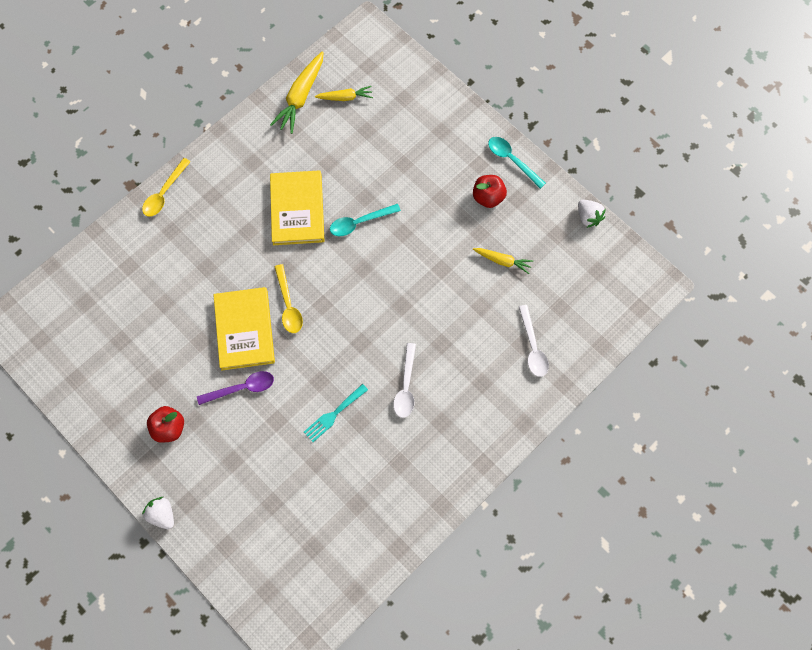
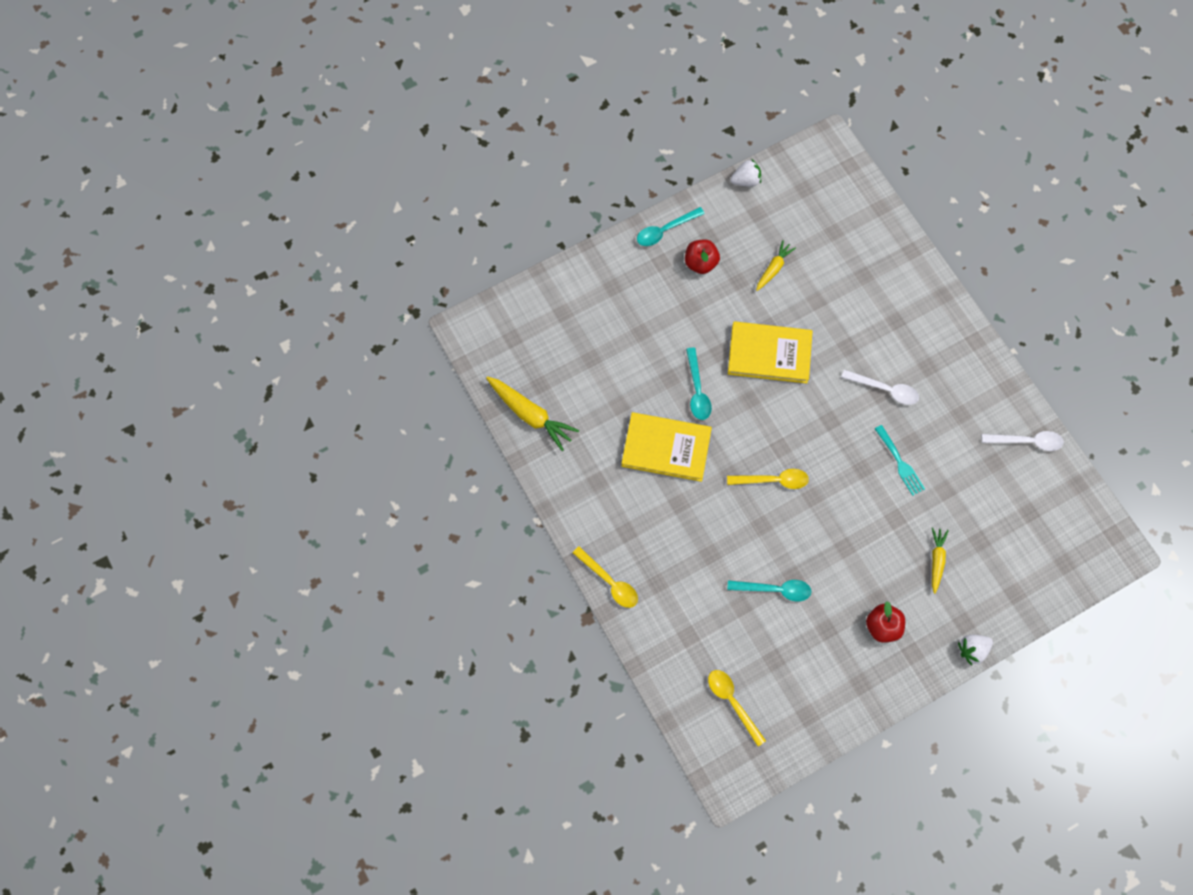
camera: 75 degrees left, 0 degrees up
purple spoon [197,371,274,405] -> none
yellow book [213,287,275,370] -> yellow book moved to [728,321,813,383]
yellow carrot [315,86,373,101] -> yellow carrot moved to [932,528,949,594]
white spoon [519,305,549,377] -> white spoon moved to [982,431,1064,451]
none -> yellow spoon [708,670,766,746]
none -> turquoise spoon [727,580,811,601]

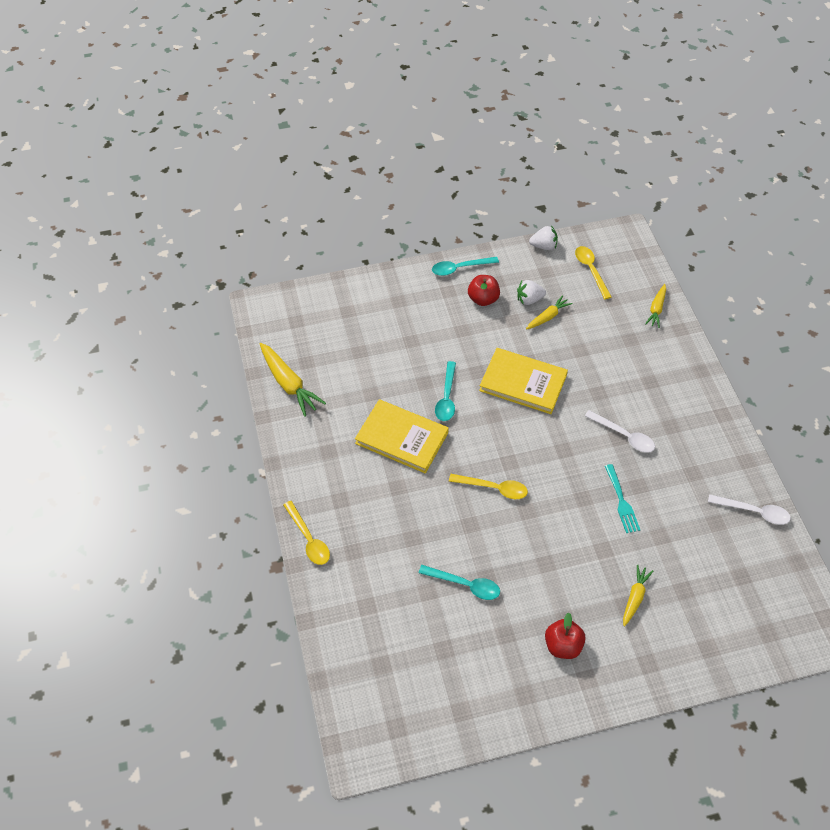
camera: 15 degrees right, 15 degrees down
yellow spoon [708,670,766,746] -> yellow spoon moved to [575,246,612,299]
white strawberry [958,635,993,666] -> white strawberry moved to [517,280,546,305]
none -> yellow carrot [645,284,666,328]

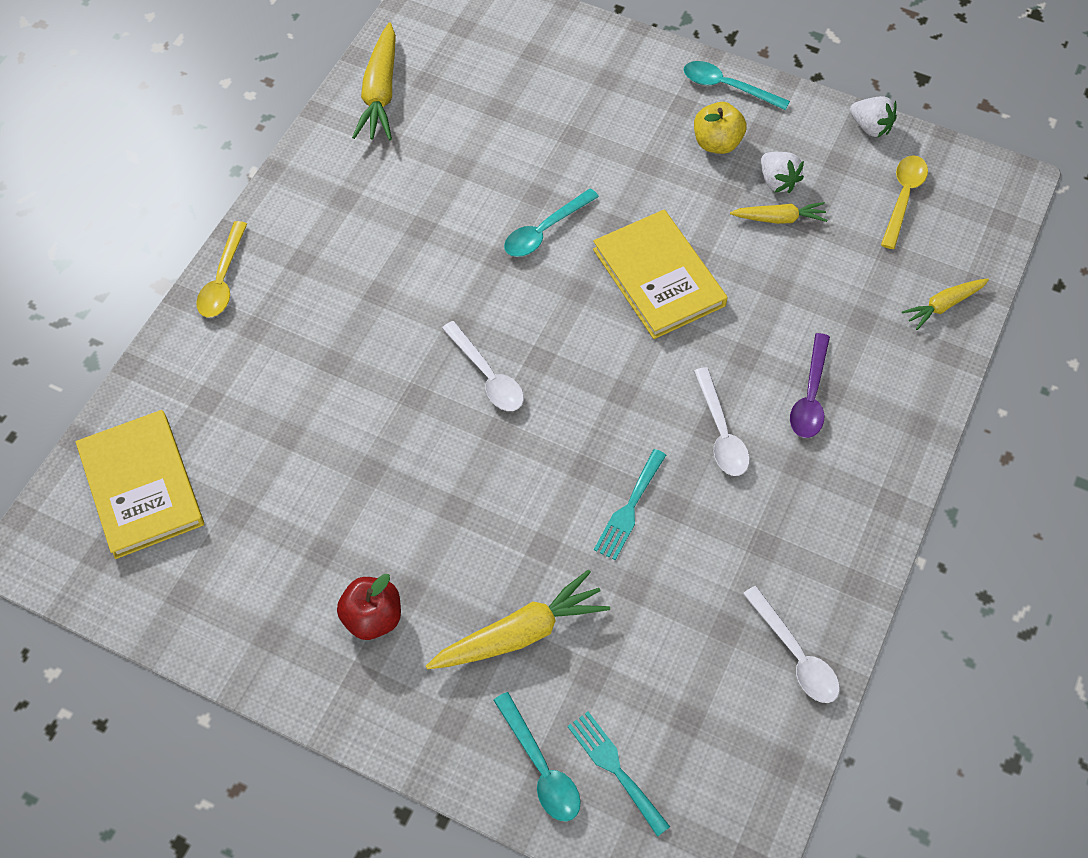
camera: 40 degrees right, 5 degrees up
yellow book [355,399,449,473] -> yellow book moved to [76,410,204,559]
turquoise spoon [419,565,500,600] -> turquoise spoon moved to [493,692,581,822]
yellow spoon [449,474,528,499] -> white spoon [442,321,524,411]
red apple [468,275,500,306] -> yellow apple [694,102,746,154]
white strawberry [517,280,546,305] -> white strawberry turned 150 degrees counterclockwise [761,152,804,193]
yellow carrot [623,565,653,627] -> yellow carrot [426,570,610,669], size x1.68
none -> turquoise fork [567,712,670,837]
none -> purple spoon [790,333,830,438]

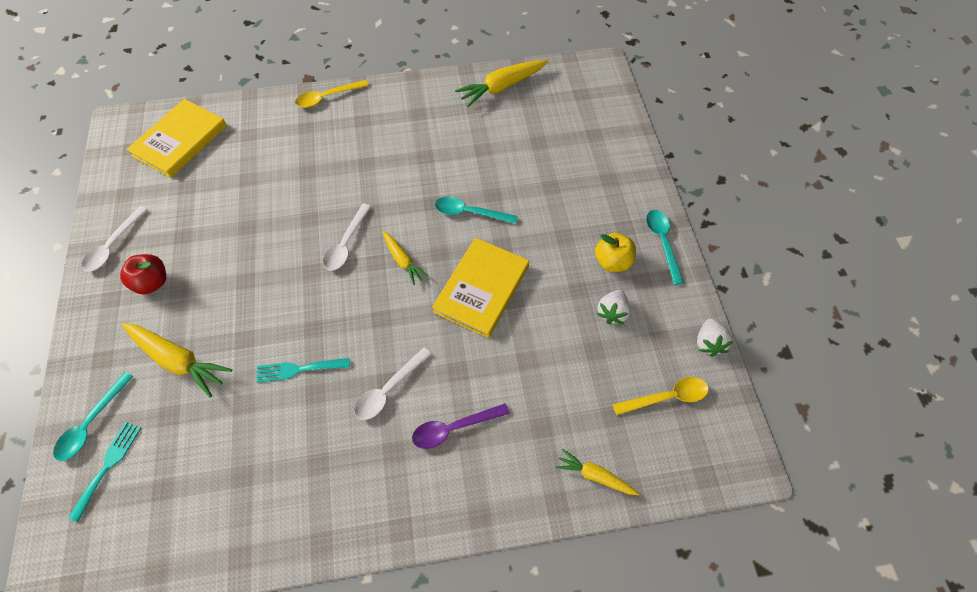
camera: 55 degrees right, 0 degrees up
yellow carrot [730,202,827,224] -> yellow carrot moved to [383,231,429,285]
white spoon [743,586,840,703] -> white spoon moved to [82,206,148,272]

